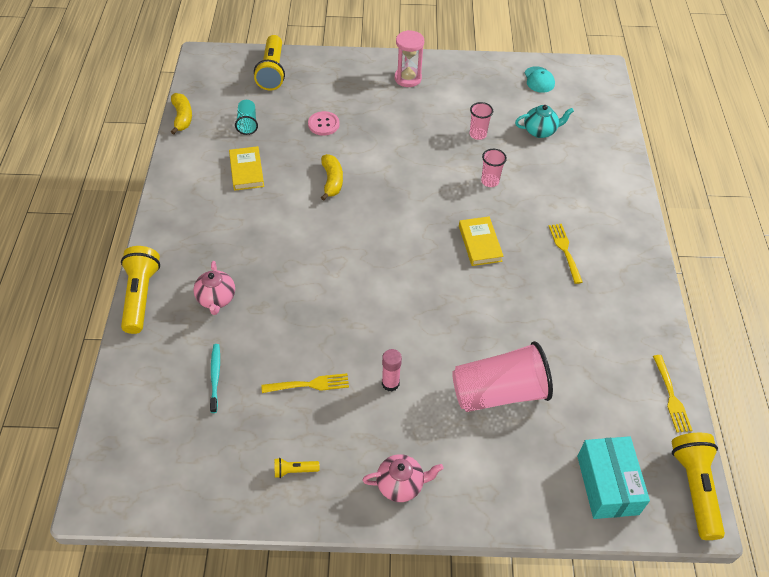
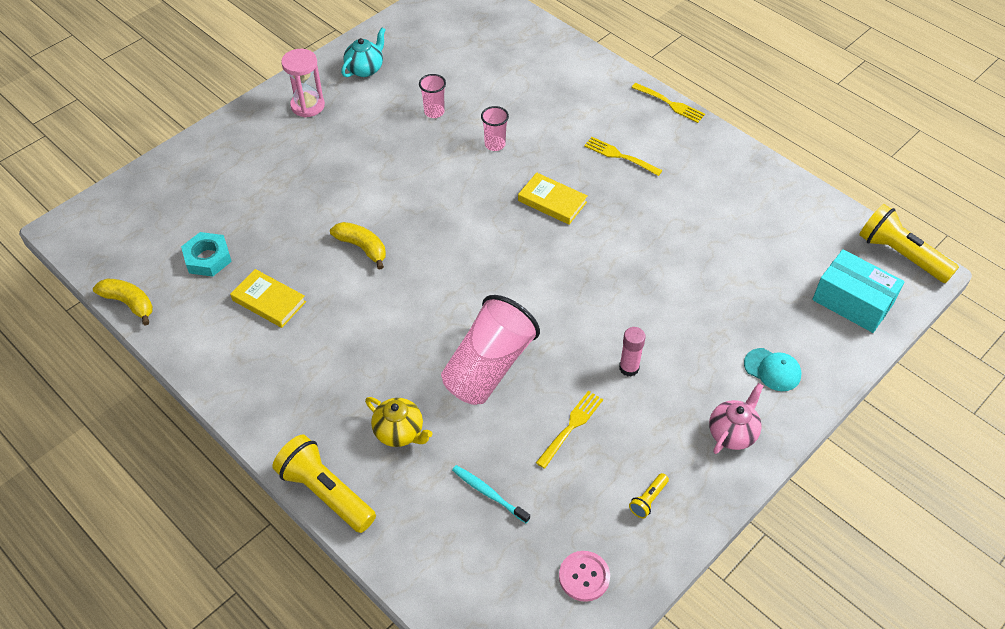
camera: 45 degrees left, 0 degrees up
pink teapot [193,261,235,315] -> yellow teapot [365,397,433,447]
turquoise cup [235,100,258,135] -> turquoise nut [181,232,232,277]
yellow flashlight [254,35,285,91] -> none
pink button [308,111,339,136] -> pink button moved to [559,551,610,602]
pink cup [452,341,553,412] -> pink cup moved to [441,295,540,405]
turquoise teapot [515,105,574,138] -> turquoise teapot moved to [341,28,386,77]
turquoise cap [525,66,555,93] -> turquoise cap moved to [744,348,801,391]
yellow fork [653,355,693,433] -> yellow fork moved to [632,83,705,123]

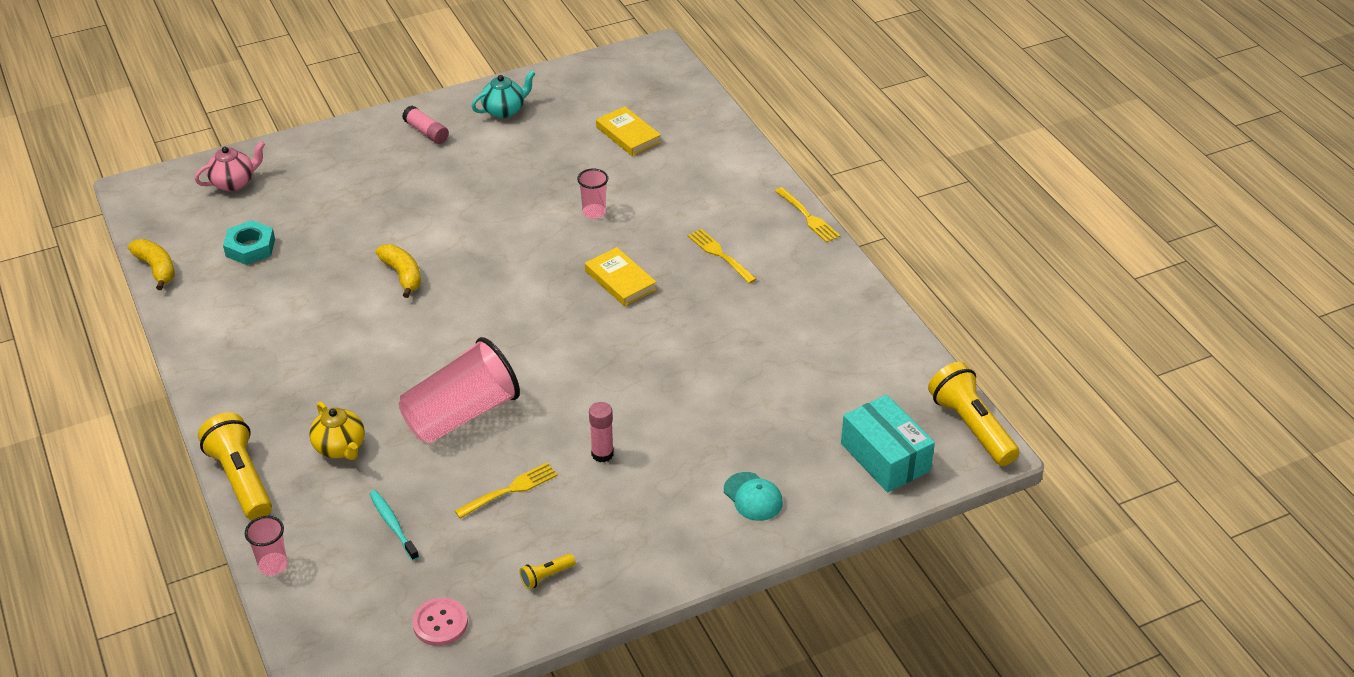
camera: 20 degrees right, 10 degrees down
yellow book [230,269,306,328] -> yellow book moved to [596,106,661,156]
pink hourglass [281,49,325,117] -> pink glue stick [402,106,449,144]
pink cup [419,74,446,118] -> pink cup moved to [245,516,288,576]
pink teapot [709,383,763,454] -> pink teapot moved to [195,141,265,191]

